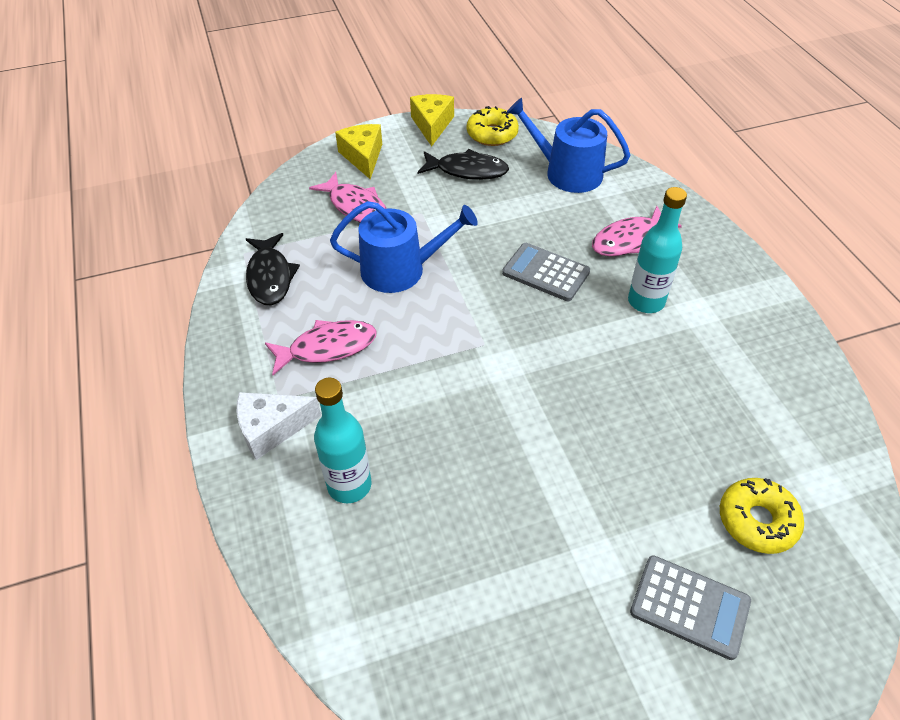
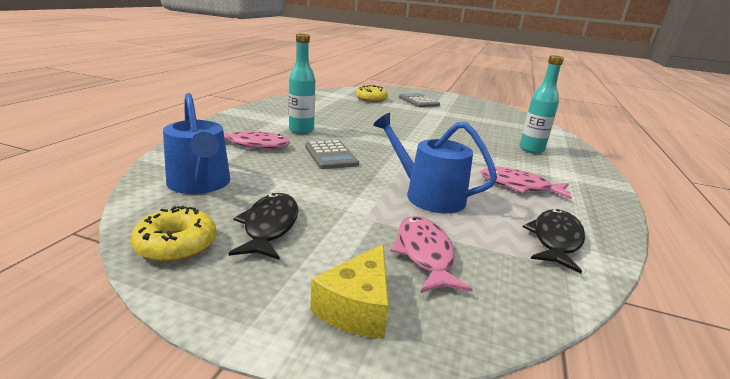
camera: 145 degrees left, 25 degrees down
white cheese [237,392,321,460] -> none
yellow cheese [410,94,454,147] -> none
black fish [418,149,509,180] -> black fish turned 45 degrees clockwise [229,193,298,260]

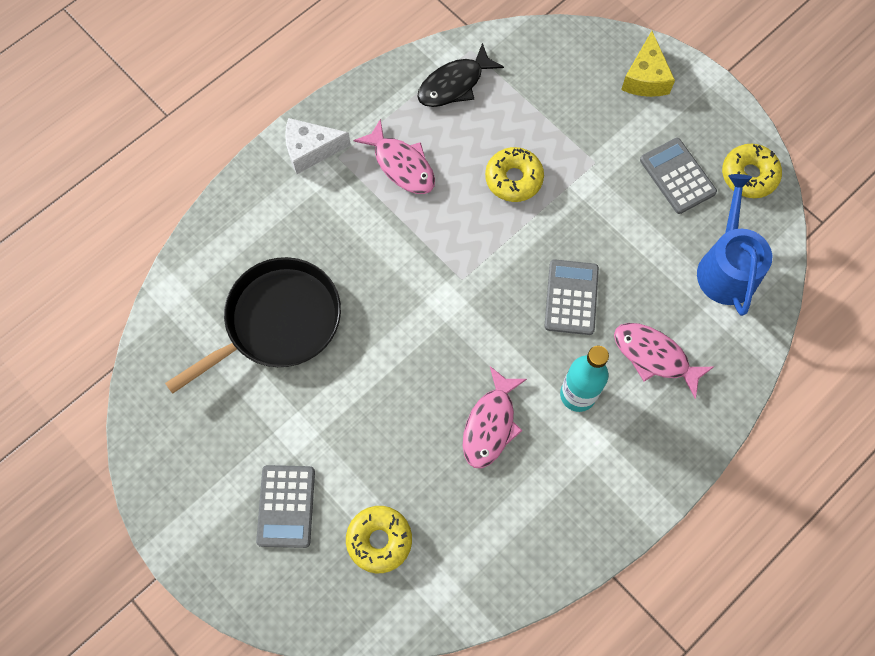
camera: 150 degrees left, 45 degrees up
black fish [229,193,298,260] -> grey calculator [640,138,717,214]
yellow cheese [311,244,389,339] -> yellow cheese turned 135 degrees clockwise [621,31,675,97]
blue watering can [373,113,497,213] -> yellow donut [485,147,544,202]
pink fish [391,216,473,293] -> pink fish moved to [463,366,527,468]
turquoise bottle [520,55,564,154] -> none
none -> black pan [165,257,341,394]
none -> white cheese [285,118,351,174]

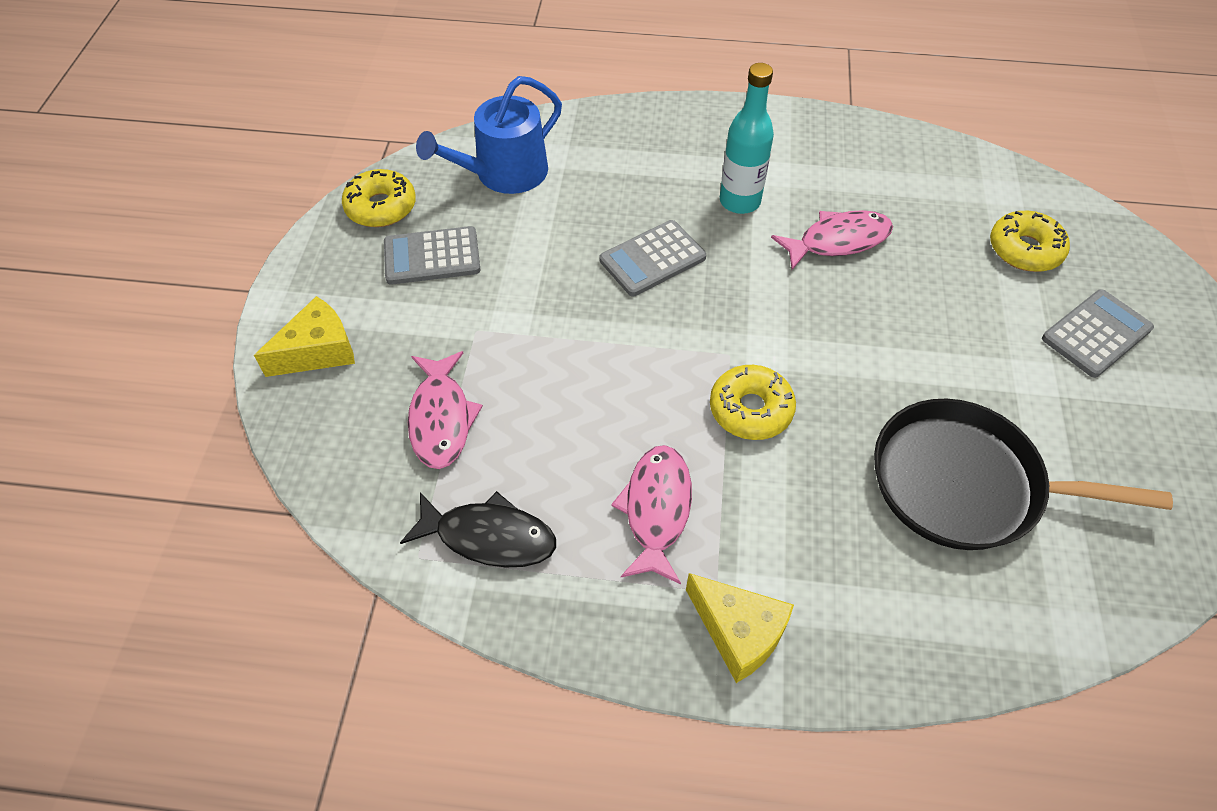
camera: 130 degrees left, 15 degrees down
white cheese [285,118,351,174] -> yellow cheese [686,573,794,683]
yellow donut [485,147,544,202] -> yellow donut moved to [710,365,796,440]
pink fish [614,323,714,399] -> pink fish moved to [408,351,483,469]
grey calculator [640,138,717,214] -> grey calculator turned 60 degrees clockwise [384,226,481,285]

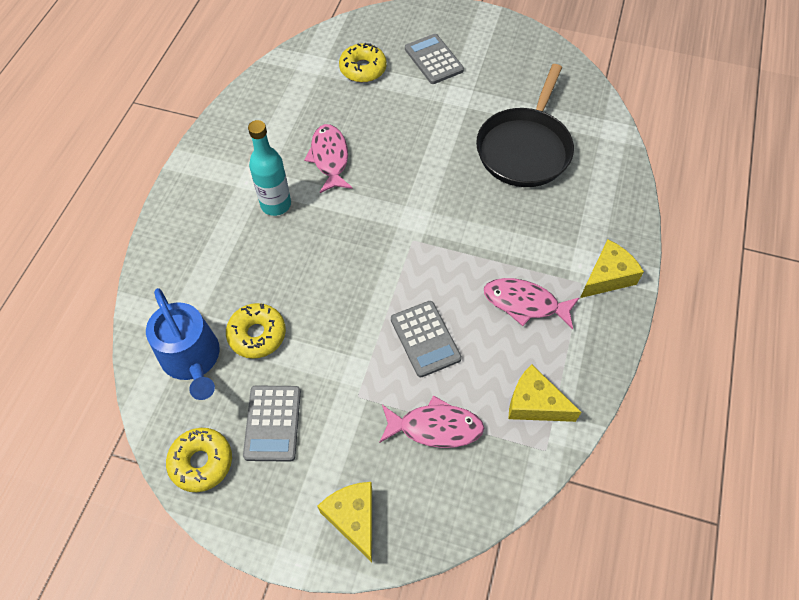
camera: 80 degrees left, 5 degrees up
black fish [400,491,556,567] -> yellow cheese [509,364,581,422]
grey calculator [600,220,706,297] -> grey calculator moved to [391,301,462,377]
yellow donut [710,365,796,440] -> yellow donut moved to [226,303,286,359]

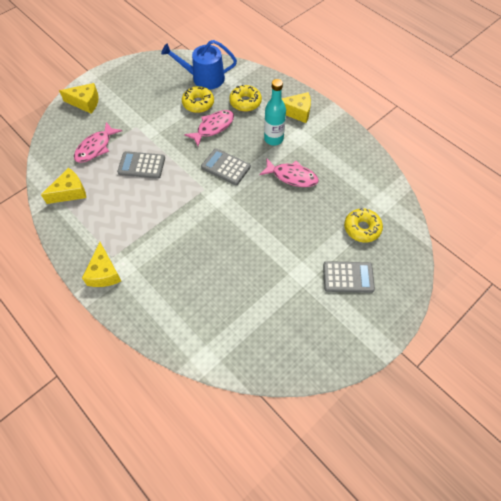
camera: 120 degrees right, 0 degrees up
yellow donut [166,428,232,492] -> yellow donut moved to [229,85,262,112]
grey calculator [243,385,301,462] -> grey calculator moved to [201,148,251,185]
black pan [476,64,574,187] -> none
pink fish [484,278,580,329] -> pink fish moved to [184,110,234,146]
none -> yellow cheese [282,92,311,123]

